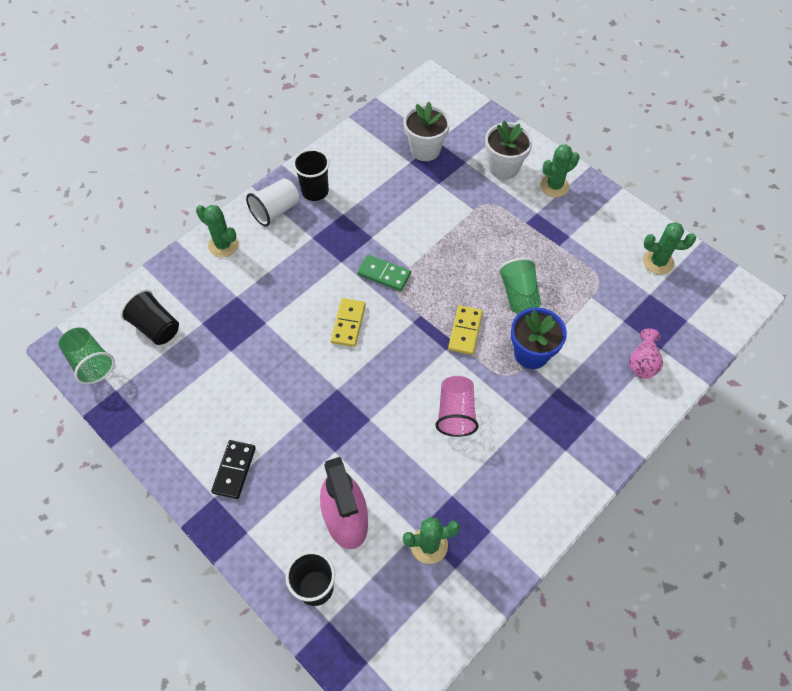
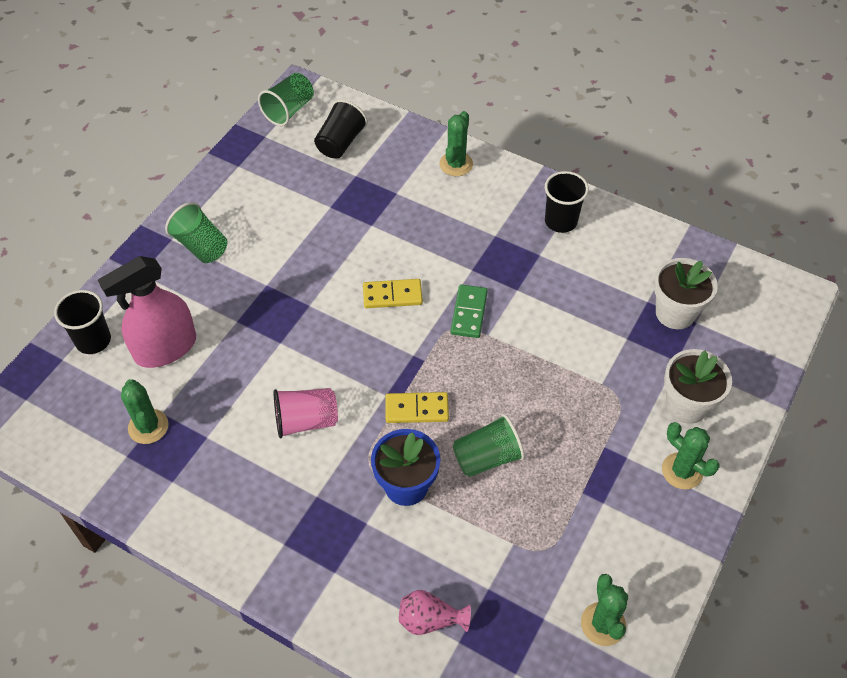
camera: 75 degrees right, 5 degrees down
black domino [211,440,256,499] -> green cup [165,202,228,263]
white cup [246,178,299,227] -> none

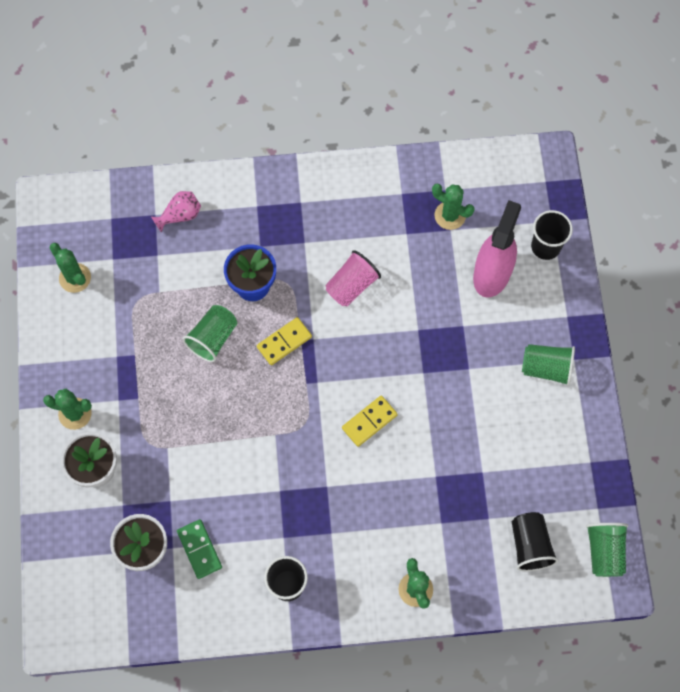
camera: 145 degrees right, 15 degrees up
green domino [451,284,488,338] -> green domino moved to [177,519,222,579]

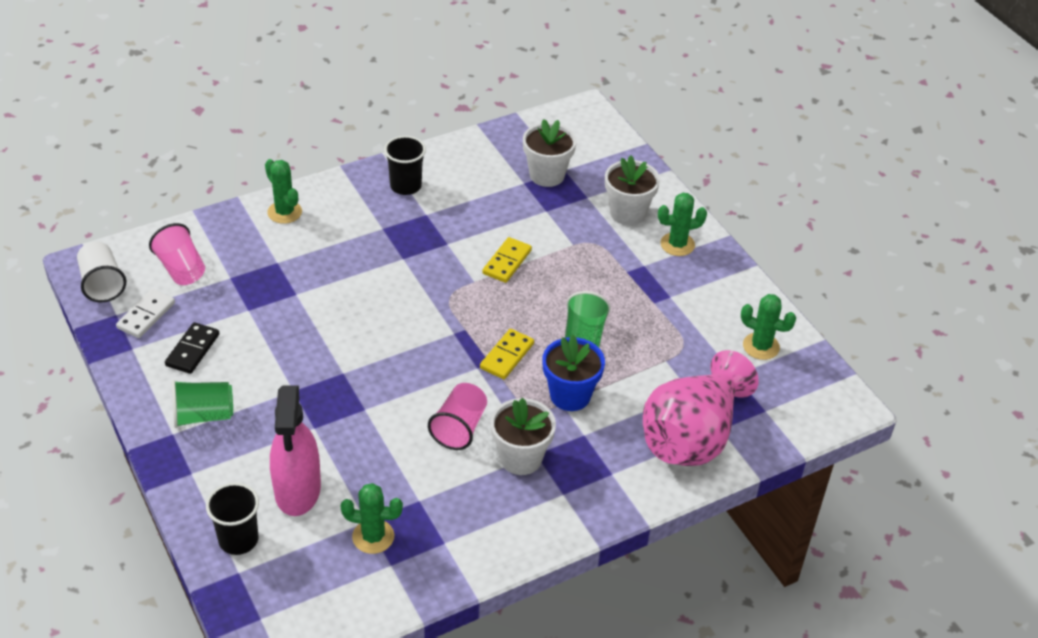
camera: 155 degrees right, 25 degrees down
pink vase [151,191,201,233] -> pink vase [643,350,759,466], size x2.33
green domino [177,519,222,579] -> none
yellow domino [342,396,397,447] -> yellow domino moved to [483,237,532,283]
black cup [512,512,558,571] -> pink cup [149,223,205,285]
green cup [586,523,628,577] -> white cup [77,242,126,303]
none -> white domino [116,289,175,338]
none -> black domino [165,322,219,374]
none -> white flower pot [490,398,556,475]

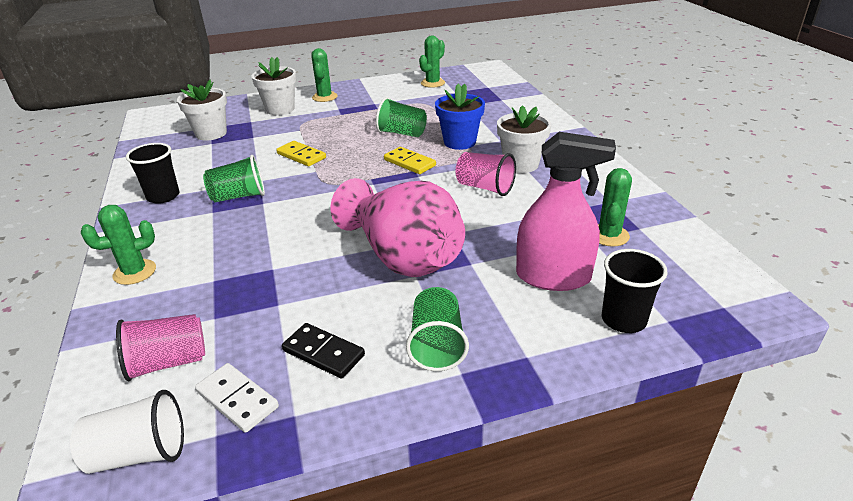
camera: 75 degrees left, 10 degrees down
pink vase [643,350,759,466] -> pink vase moved to [330,178,465,277]
none -> green cup [203,155,265,202]

